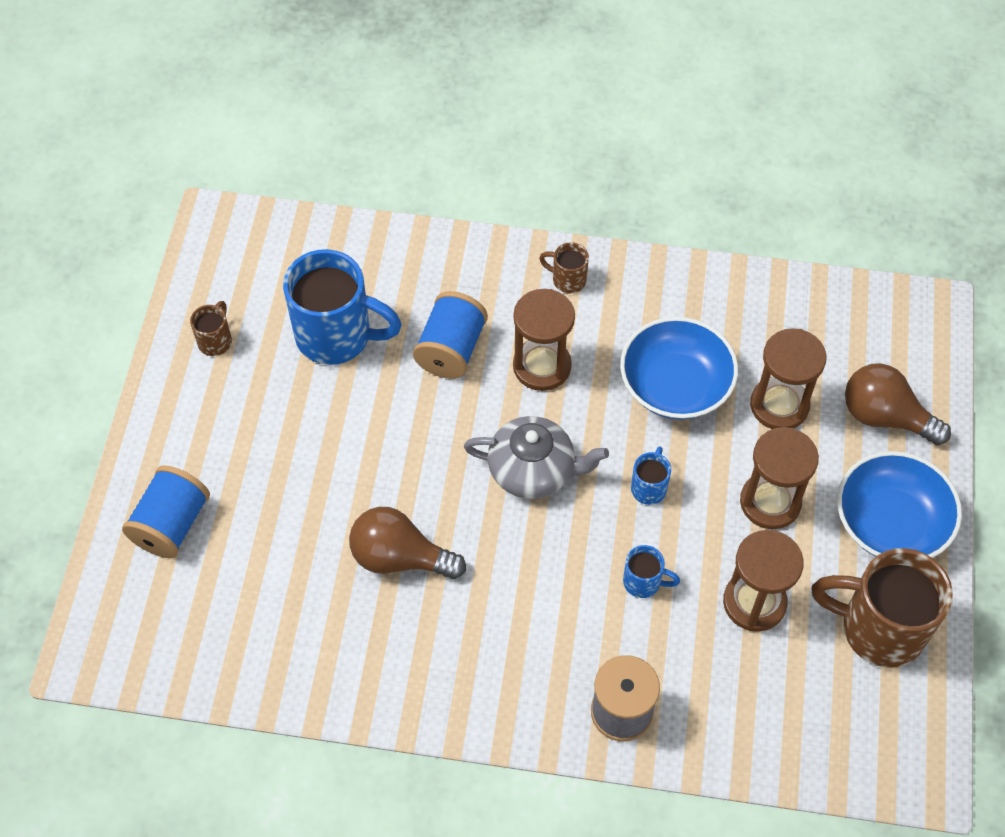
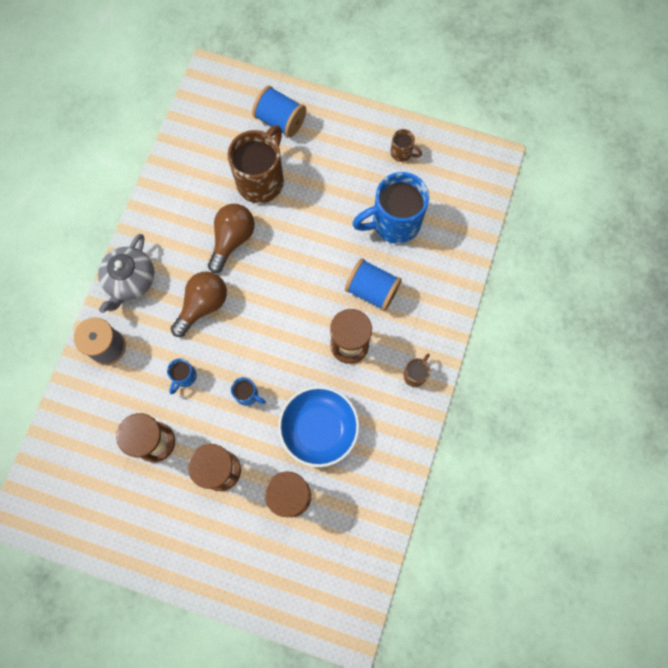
camera: 100 degrees right, 15 degrees up
blue mug [283,249,402,365] -> blue mug turned 45 degrees clockwise [352,172,429,244]
grey teapot [464,416,609,499] -> grey teapot moved to [98,234,154,313]
brown mug [811,548,953,668] -> brown mug moved to [228,125,284,203]
blue bowl [837,451,962,558] -> none
brown light bulb [845,363,951,445] -> brown light bulb moved to [171,271,227,337]

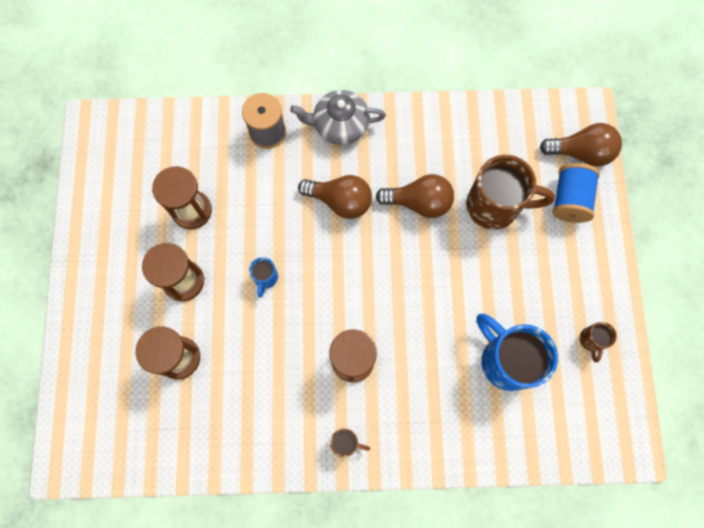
camera: 70 degrees right, 0 degrees up
blue mug [167,358,197,394] -> none
blue bowl [278,386,359,467] -> none
blue spool [345,258,402,311] -> none
none -> brown light bulb [540,123,622,167]

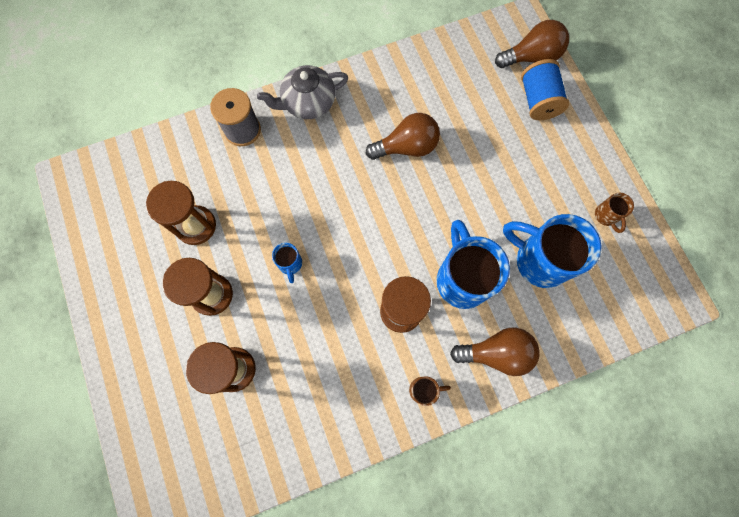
camera: 20 degrees left, 0 degrees up
brown light bulb [298,175,372,219] -> brown light bulb moved to [450,328,539,376]
brown mug [466,155,555,230] -> none
none -> blue mug [436,220,510,309]

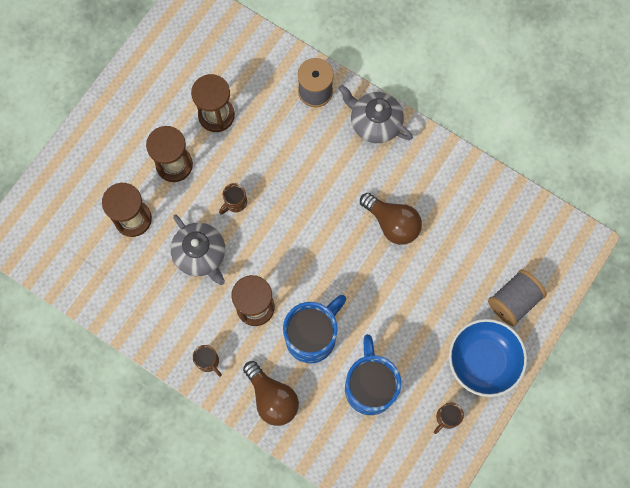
camera: 55 degrees right, 0 degrees up
blue mug [272,243,302,283] -> brown mug [219,183,247,215]
brown light bulb [495,20,569,68] -> none
blue spool [521,59,569,120] -> grey spool [488,269,547,326]
none -> grey teapot [171,215,225,285]
none -> blue bowl [449,319,527,397]

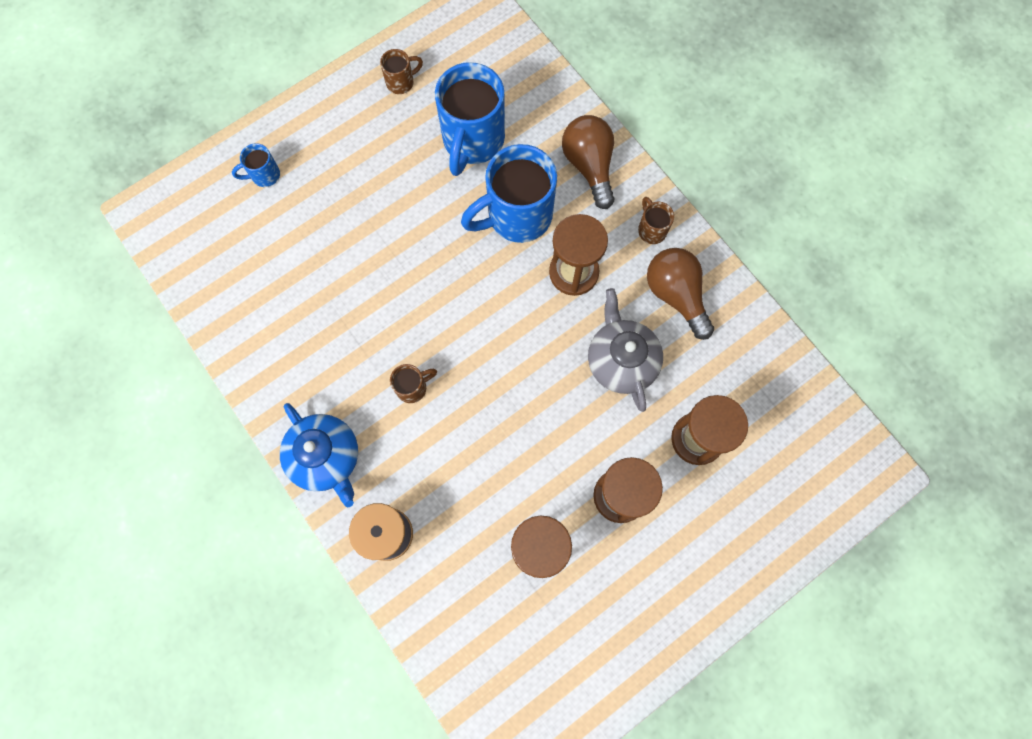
camera: 160 degrees left, 0 degrees up
brown mug [219,183,247,215] -> brown mug moved to [390,364,437,403]
grey teapot [338,85,413,143] -> blue teapot [280,403,358,507]
brown light bulb [360,193,422,245] -> brown light bulb moved to [647,248,714,340]
blue bowl [449,319,527,397] -> none
grey spool [488,269,547,326] -> blue mug [232,143,280,187]

